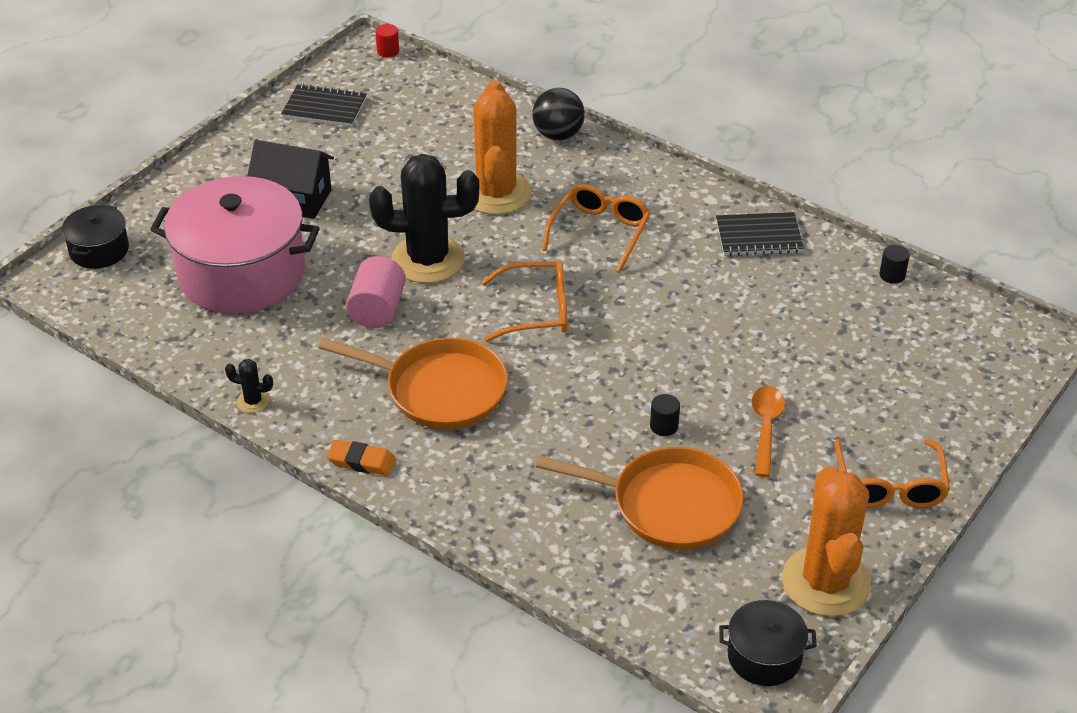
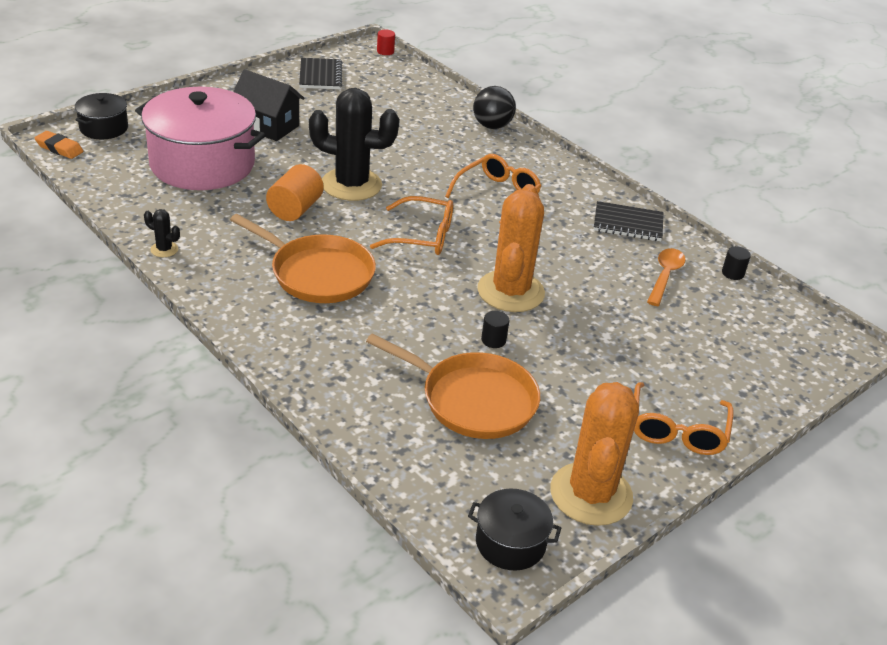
camera: 10 degrees right, 5 degrees down
black notebook [281,84,367,127] -> black notebook turned 60 degrees clockwise [299,58,342,89]
orange eraser [327,440,396,476] -> orange eraser moved to [34,131,84,159]
pink cylinder [346,256,406,328] -> orange cylinder [266,164,324,221]
orange cactus [473,81,532,215] -> orange cactus moved to [477,184,545,312]
orange spoon [752,386,785,477] -> orange spoon moved to [647,248,686,306]

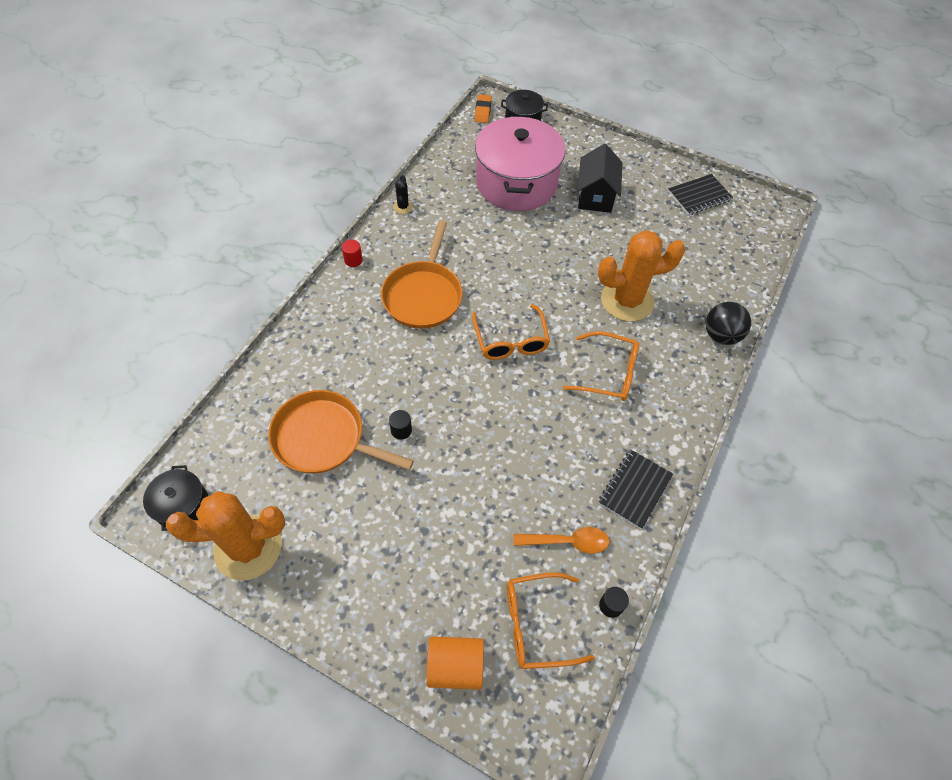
camera: 70 degrees right, 20 degrees up
orange cylinder [266,164,324,221] -> orange cylinder moved to [426,637,484,690]
black cactus [309,88,399,201] -> none
orange pan [366,333,540,439] -> orange pan turned 105 degrees clockwise [268,390,414,474]
red cylinder [377,30,395,55] -> red cylinder moved to [342,240,363,267]
orange cactus [477,184,545,312] -> orange cactus moved to [598,230,686,321]
black notebook [594,201,663,241] -> black notebook turned 45 degrees clockwise [599,450,673,529]
orange glasses [634,382,733,455] -> orange glasses moved to [507,572,595,669]

